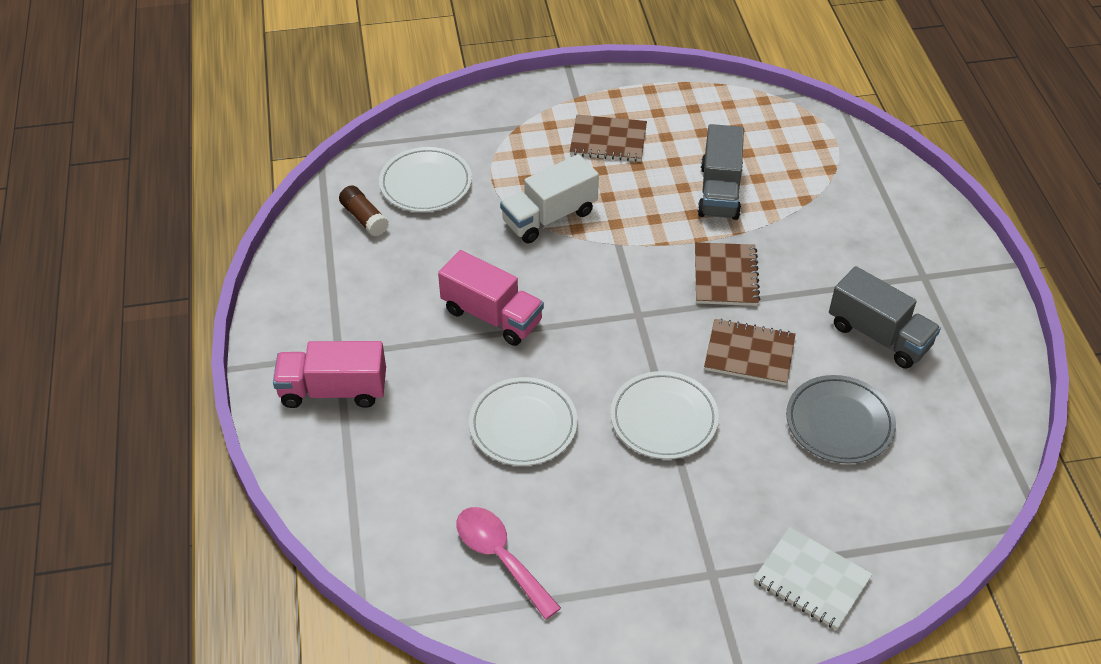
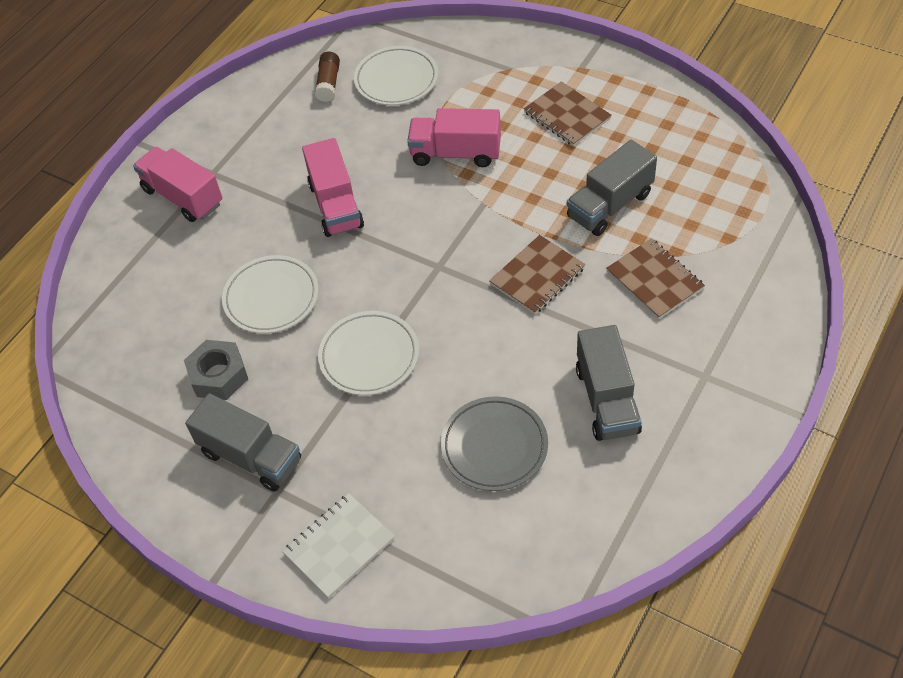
camera: 45 degrees right, 5 degrees up
pink spoon [457,507,561,620] -> none
white truck [500,154,599,243] -> pink truck [407,108,501,167]
brown notebook [704,318,796,385] -> brown notebook moved to [606,238,705,319]
white notebook [754,527,873,630] -> white notebook turned 60 degrees clockwise [282,493,395,598]
none -> grey nut [184,340,248,400]
none -> grey truck [185,393,301,492]

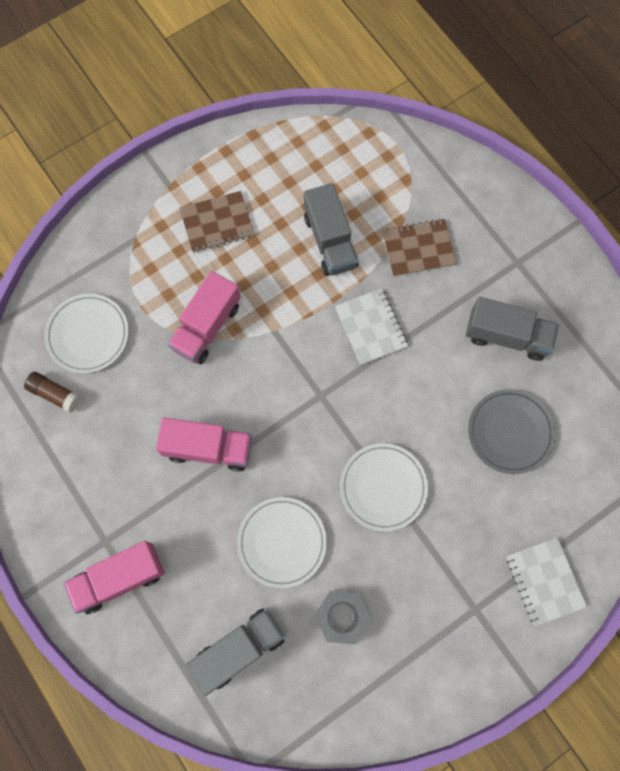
camera: 70 degrees left, 20 degrees up
grey truck [185,393,301,492] -> grey truck moved to [186,609,286,696]
brown notebook [489,235,585,314] -> white notebook [335,288,408,365]

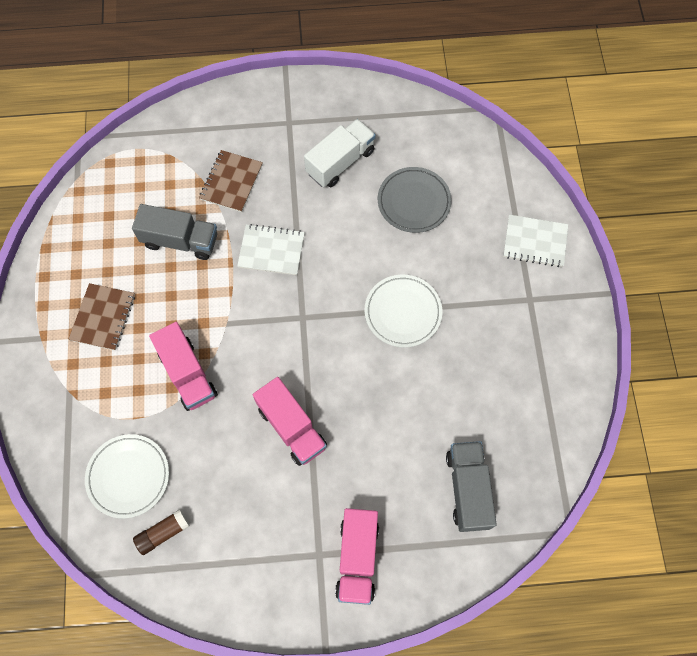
camera: 60 degrees left, 5 degrees down
pink truck [156,417,252,472] -> pink truck turned 105 degrees clockwise [253,377,327,466]
white plate [237,497,327,588] -> none
grey nut [315,591,371,644] -> none
grey truck [466,297,559,361] -> white truck [304,119,376,187]

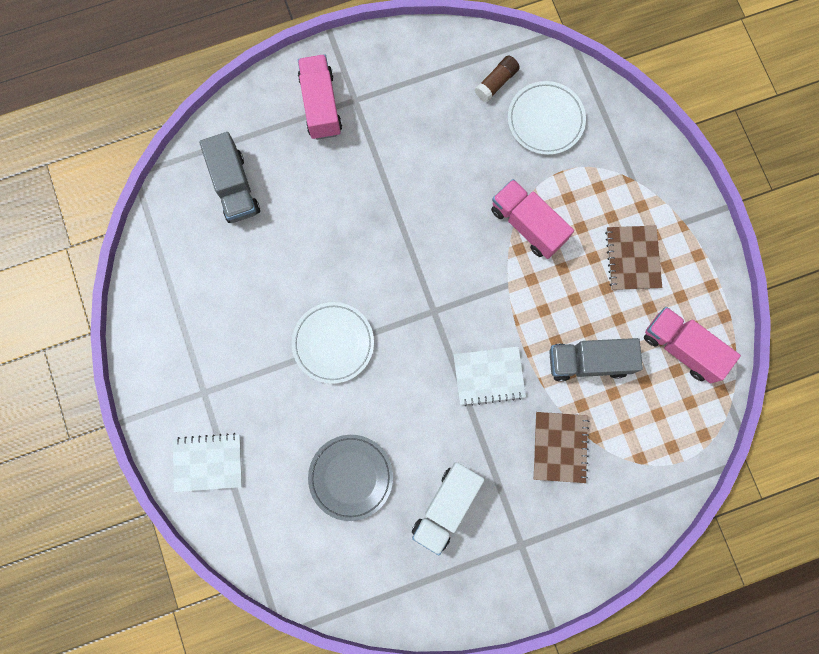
camera: 165 degrees right, 10 degrees up
pink truck [253,377,327,466] -> pink truck moved to [644,307,741,383]

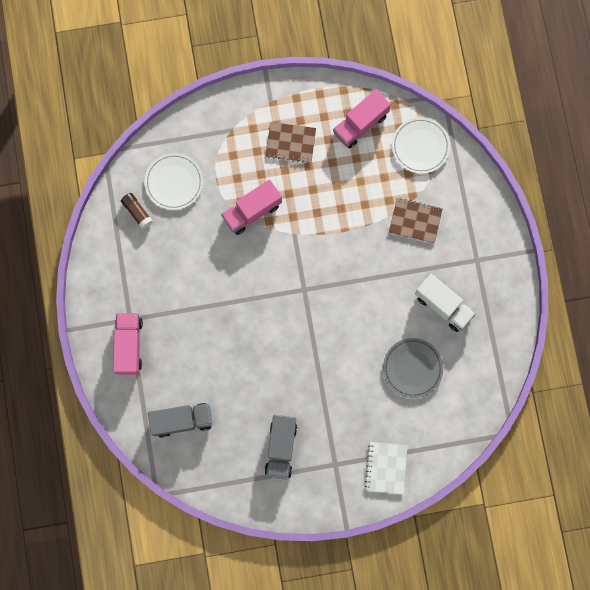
camera: 80 degrees left, 0 degrees up
white plate [292,302,374,384] -> white plate moved to [392,117,450,174]
pink truck [298,54,342,140] -> pink truck turned 90 degrees clockwise [113,313,143,375]
white notebook [453,347,526,406] -> none
grey truck [549,338,643,381] -> grey truck moved to [264,415,297,480]

